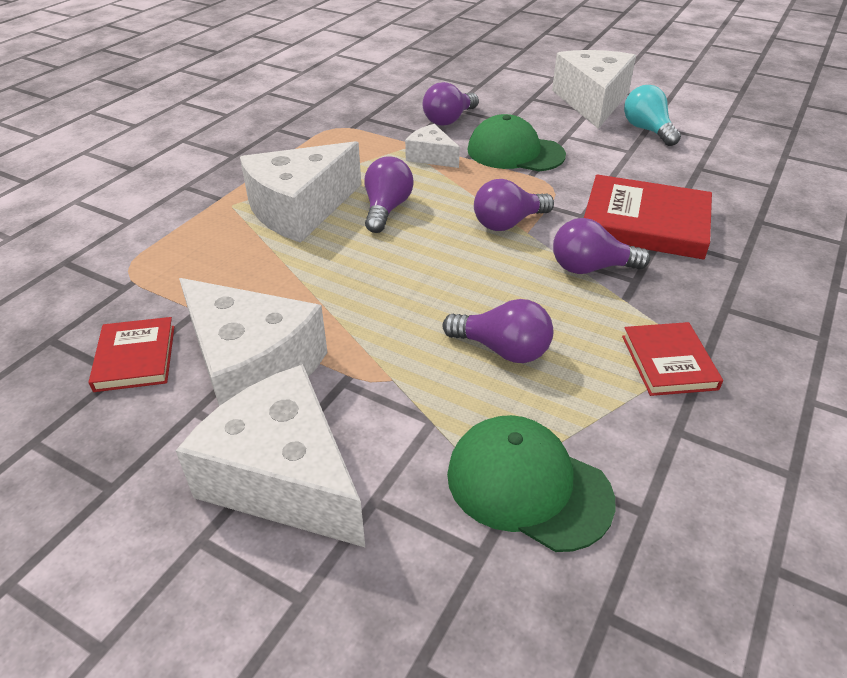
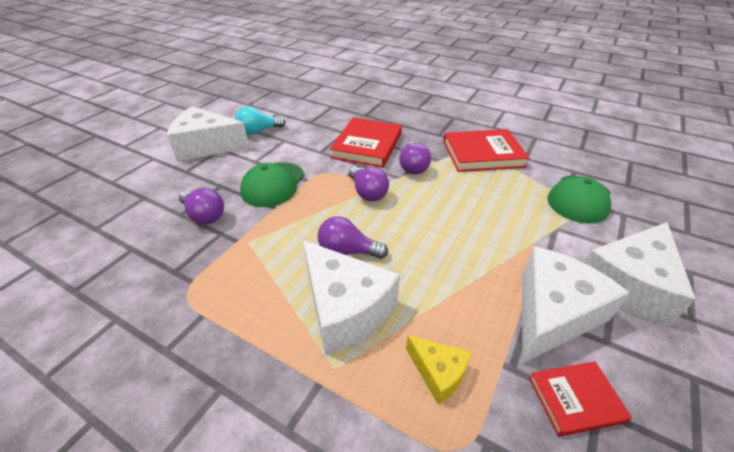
camera: 90 degrees left, 0 degrees up
white cheese [405,124,460,168] -> none
purple light bulb [443,299,553,363] -> none
red book [622,322,723,396] -> red book [443,129,529,172], size x1.74
none -> yellow cheese [406,335,471,404]

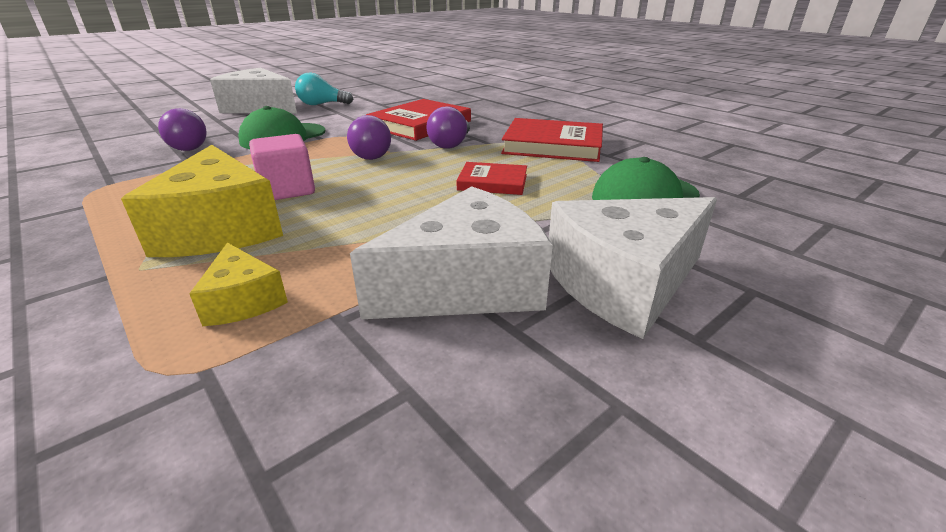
camera: 20 degrees right, 10 degrees down
white cheese [303,240,400,355] -> yellow cheese [121,145,283,257]
purple light bulb [318,216,388,259] -> pink cube [249,134,315,200]
red book [529,361,632,437] -> red book moved to [456,162,527,195]

